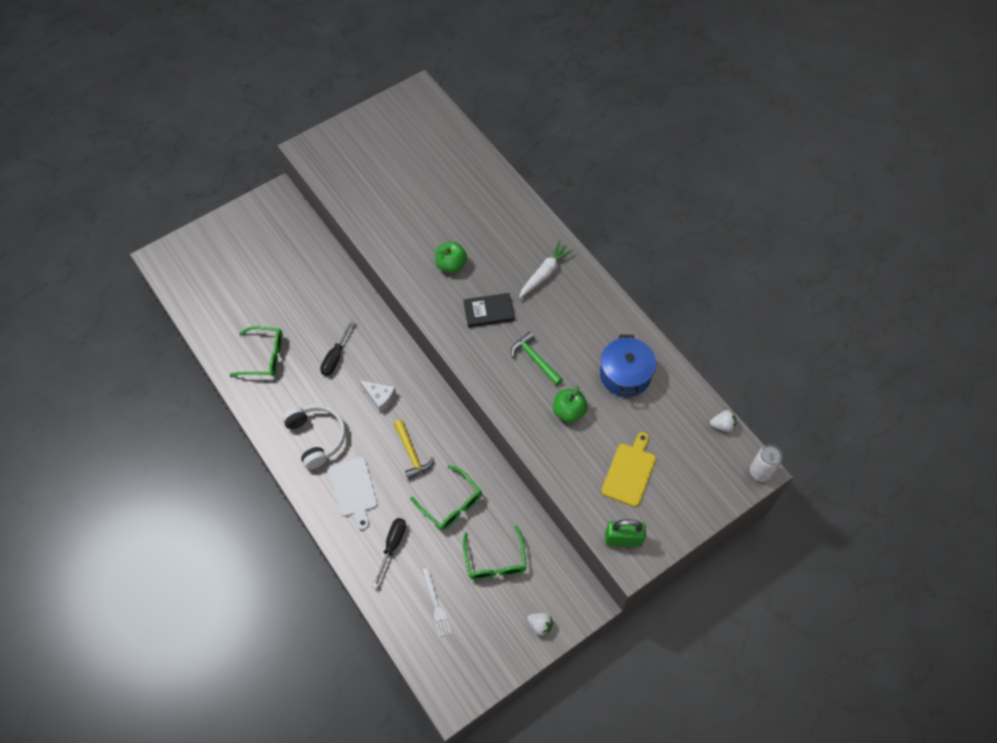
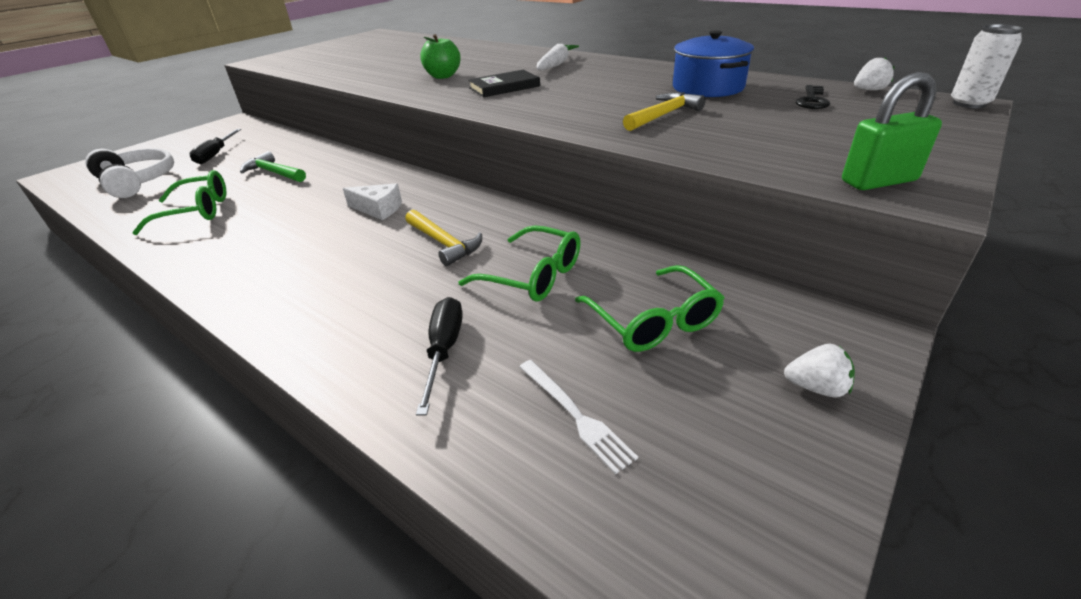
camera: 15 degrees left, 25 degrees down
white headphones [282,405,346,470] -> white headphones moved to [85,148,174,198]
black screwdriver [320,319,355,376] -> black screwdriver moved to [189,129,241,164]
white cutting board [329,457,378,530] -> none
green hammer [511,332,563,386] -> green hammer moved to [240,151,306,182]
green apple [553,385,588,423] -> yellow hammer [623,92,706,131]
yellow cutting board [601,432,656,507] -> none
none -> black key [796,85,830,109]

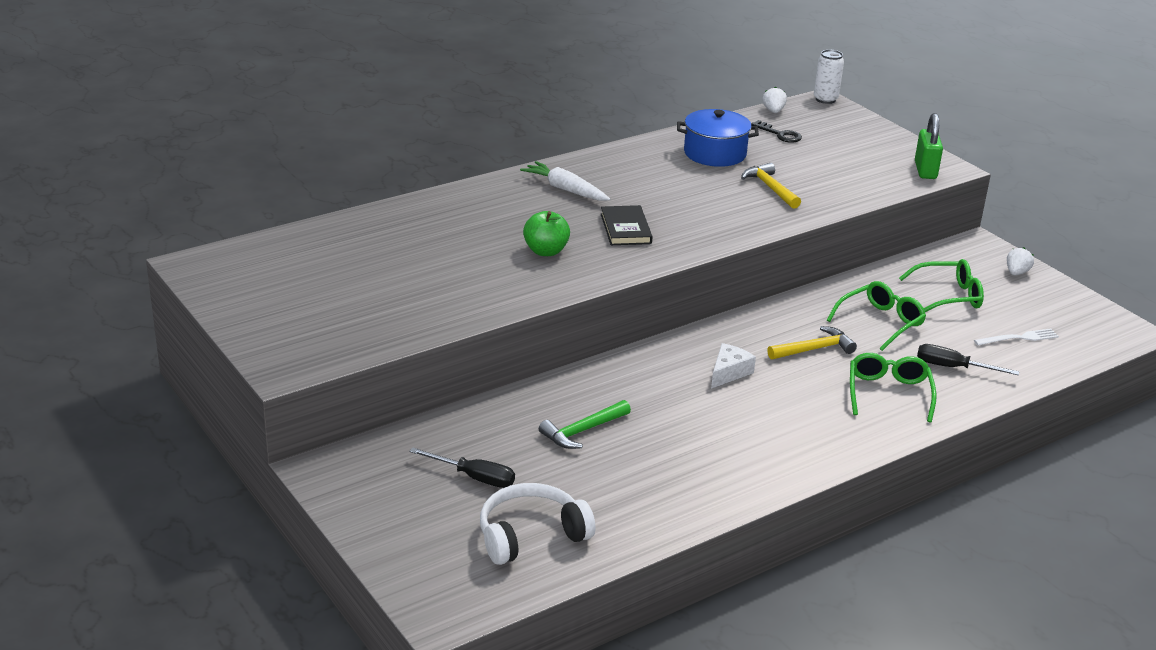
camera: 75 degrees left, 5 degrees down
green glasses [132,170,227,235] -> green glasses moved to [850,353,937,423]

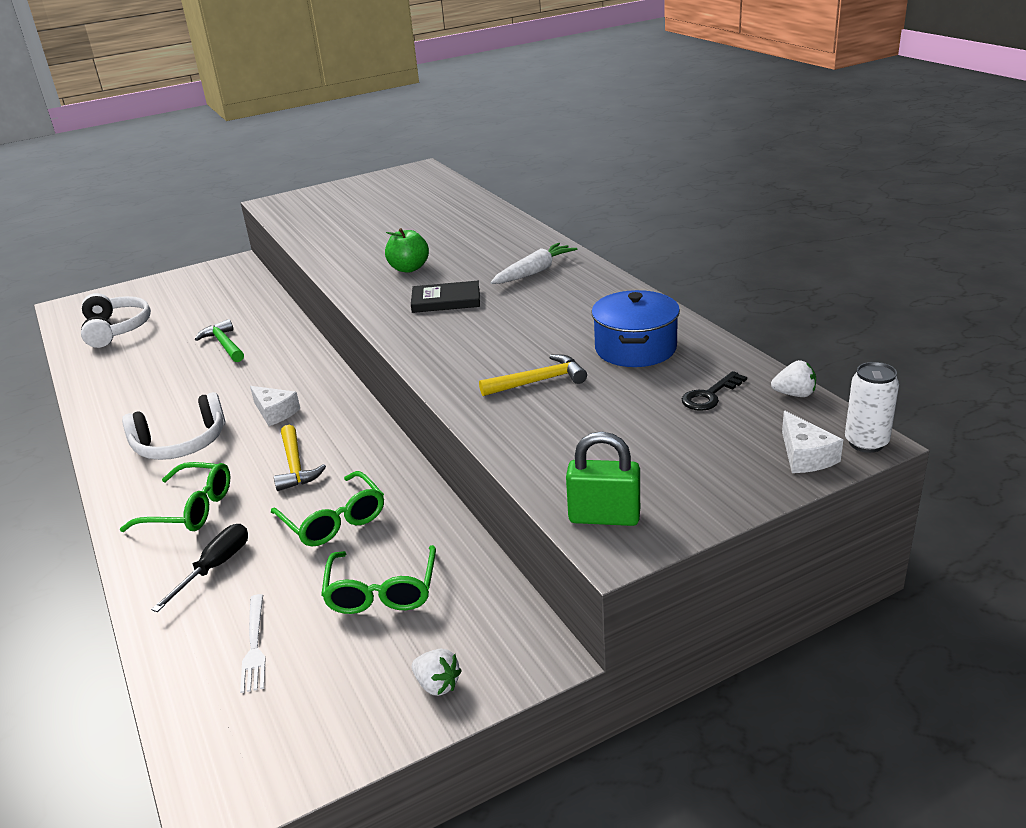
camera: 100 degrees right, 0 degrees up
black screwdriver [409,447,515,488] -> none
none -> white headphones [122,392,225,460]
none -> white cheese [782,411,843,473]

